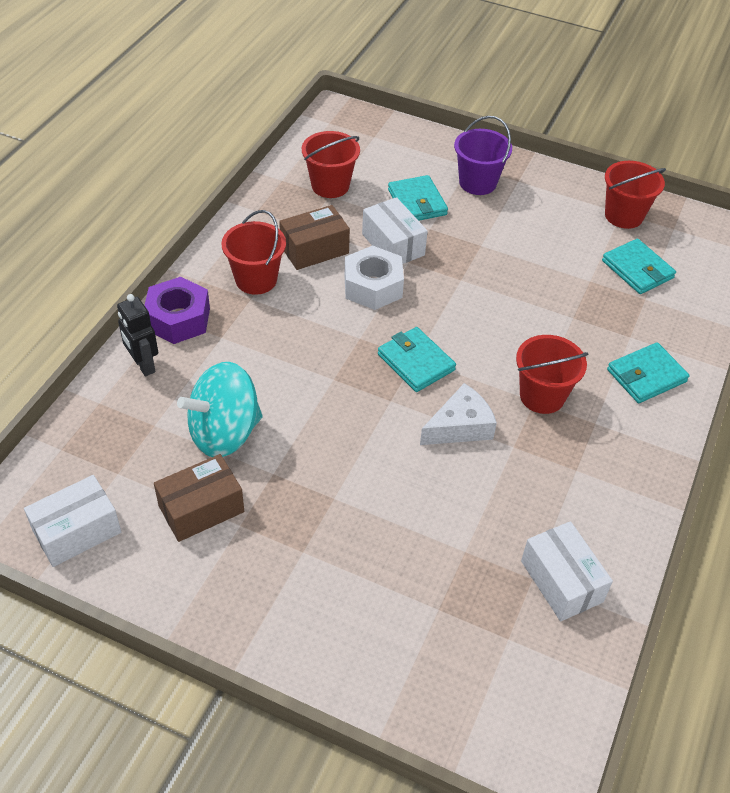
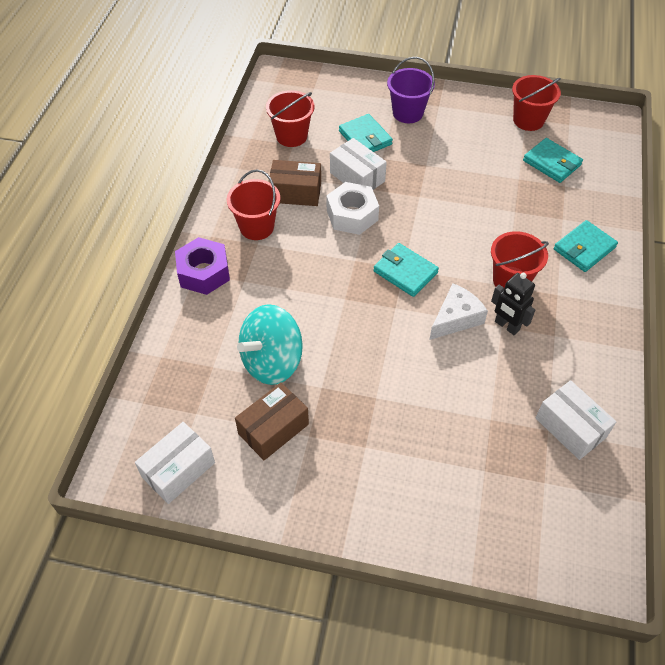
camera: 10 degrees left, 5 degrees up
black robot [117,294,158,376] -> black robot moved to [491,273,535,335]
brown box [279,205,350,270] -> brown box turned 45 degrees clockwise [268,160,321,206]

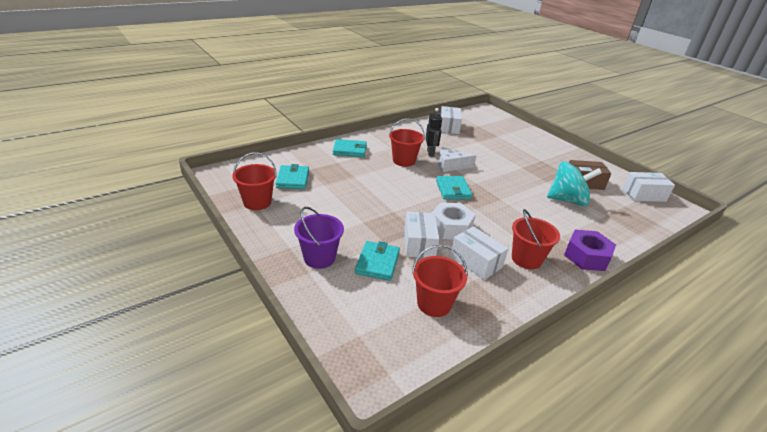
camera: 140 degrees left, 20 degrees down
brown box [268,160,321,206] -> white box [450,226,508,280]

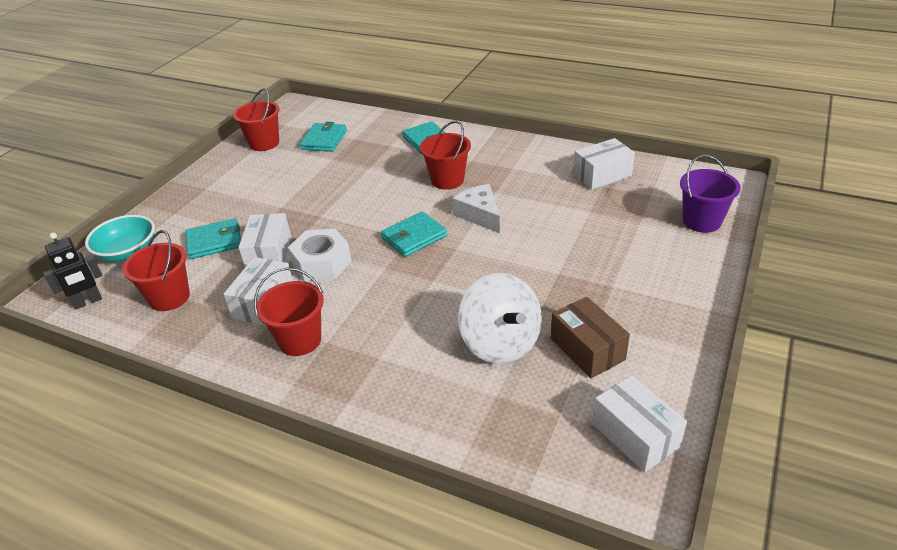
camera: 65 degrees right, 5 degrees up
turquoise wallet [275,164,309,189] -> turquoise wallet turned 45 degrees counterclockwise [300,122,347,152]
purple bucket [294,207,344,269] -> purple bucket moved to [680,154,741,233]
white box [404,212,439,258] -> white box turned 60 degrees counterclockwise [238,213,291,267]
black robot [425,108,442,157] -> black robot moved to [43,232,102,309]
turquoise spinning top [547,161,602,206] -> white spinning top [458,273,542,364]
purple nut [564,230,616,271] -> none
none -> turquoise bowl [85,215,155,262]

